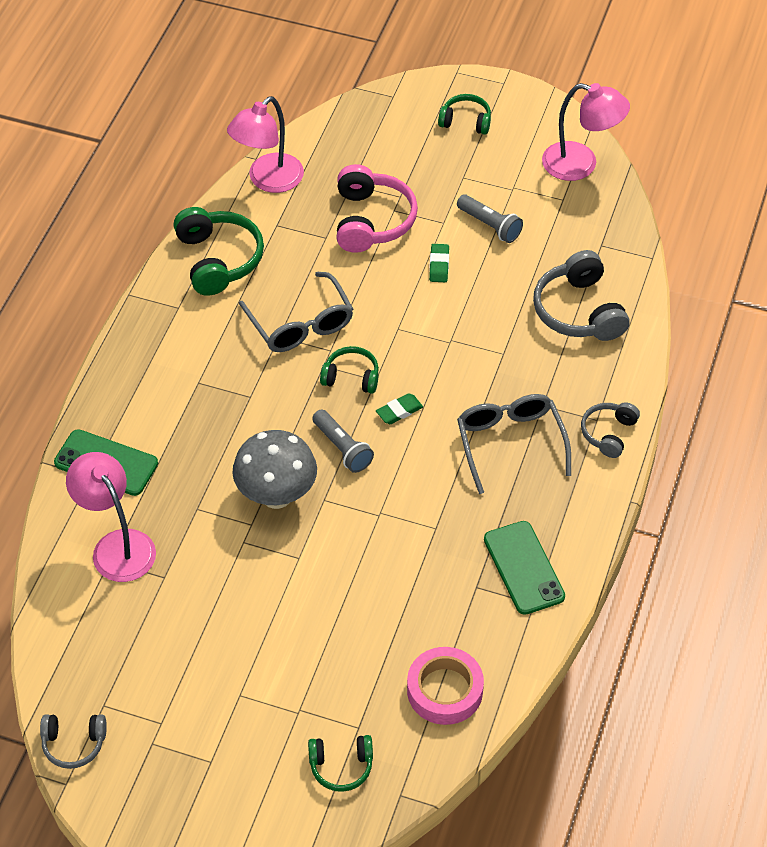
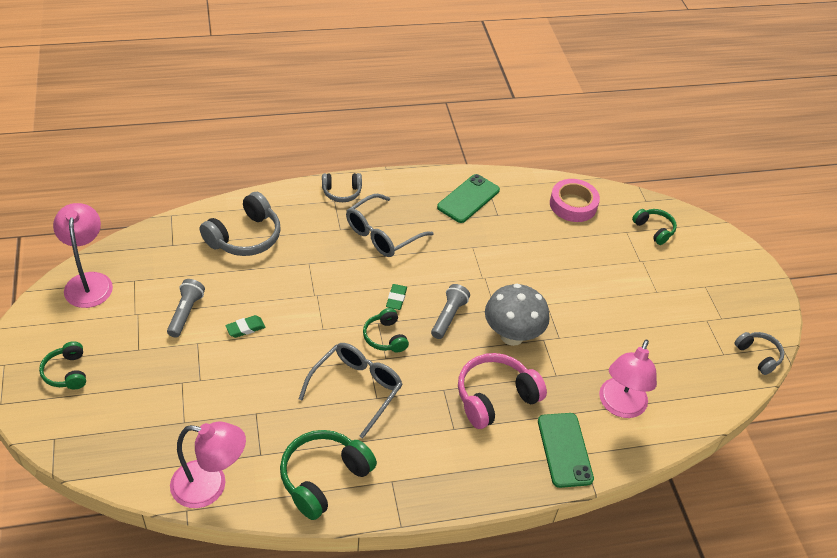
camera: 125 degrees left, 5 degrees down
pink headphones [337,164,418,253] -> pink headphones moved to [458,353,547,429]
green eraser [376,393,423,424] -> green eraser turned 75 degrees clockwise [386,284,407,310]

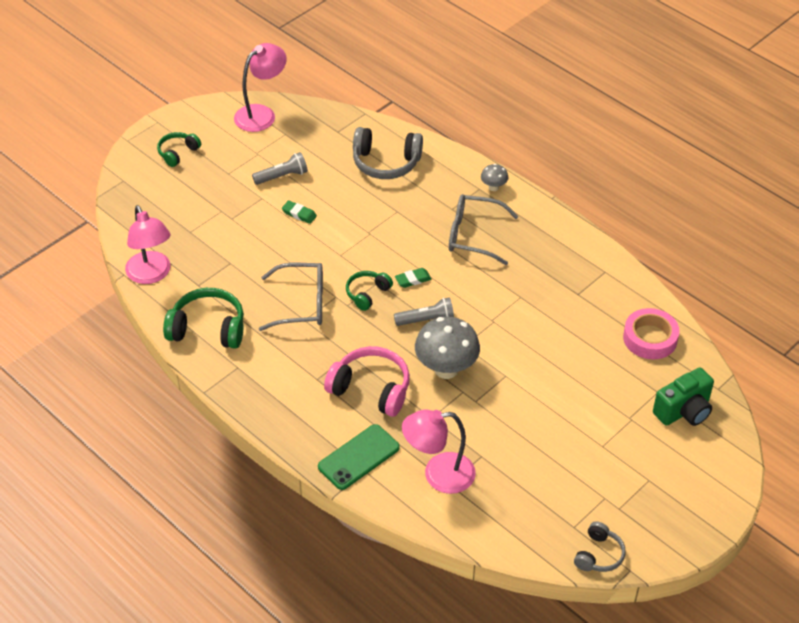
camera: 60 degrees right, 0 degrees up
grey headphones [322,173,362,202] -> grey mushroom [481,164,508,191]
green phone [437,174,500,223] -> none
green headphones [632,209,677,245] -> green camera [653,367,714,426]

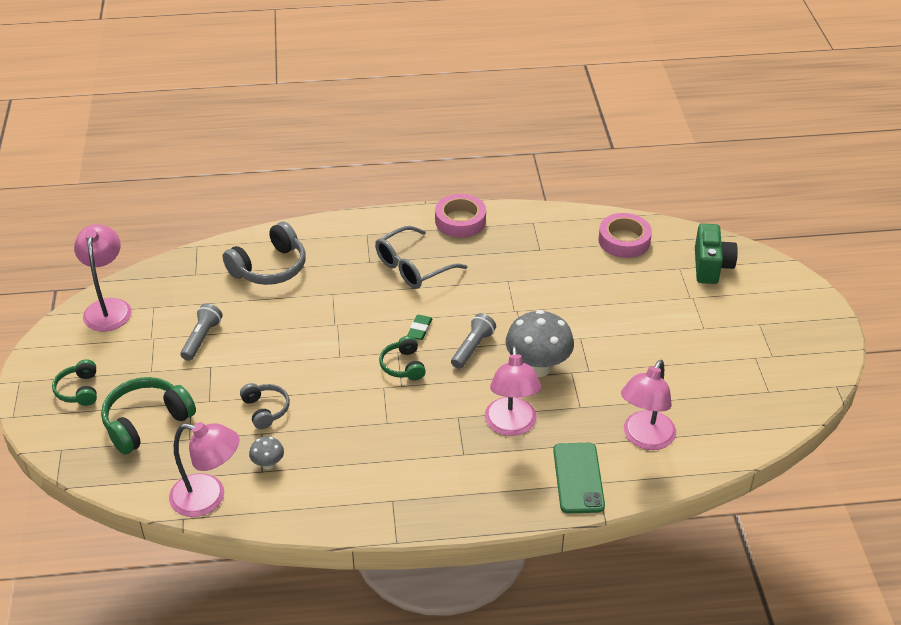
camera: 50 degrees left, 5 degrees down
green headphones [163,288,244,349] -> green headphones moved to [101,377,196,455]
grey glasses [259,263,323,331] -> none
green eraser [282,200,317,224] -> none
pink headphones [324,346,410,417] -> pink lamp [485,346,541,436]
grey mushroom [481,164,508,191] -> grey mushroom moved to [249,436,284,470]
grey headphones [574,521,626,572] -> grey headphones moved to [240,383,290,429]
none -> pink tape [435,194,486,238]

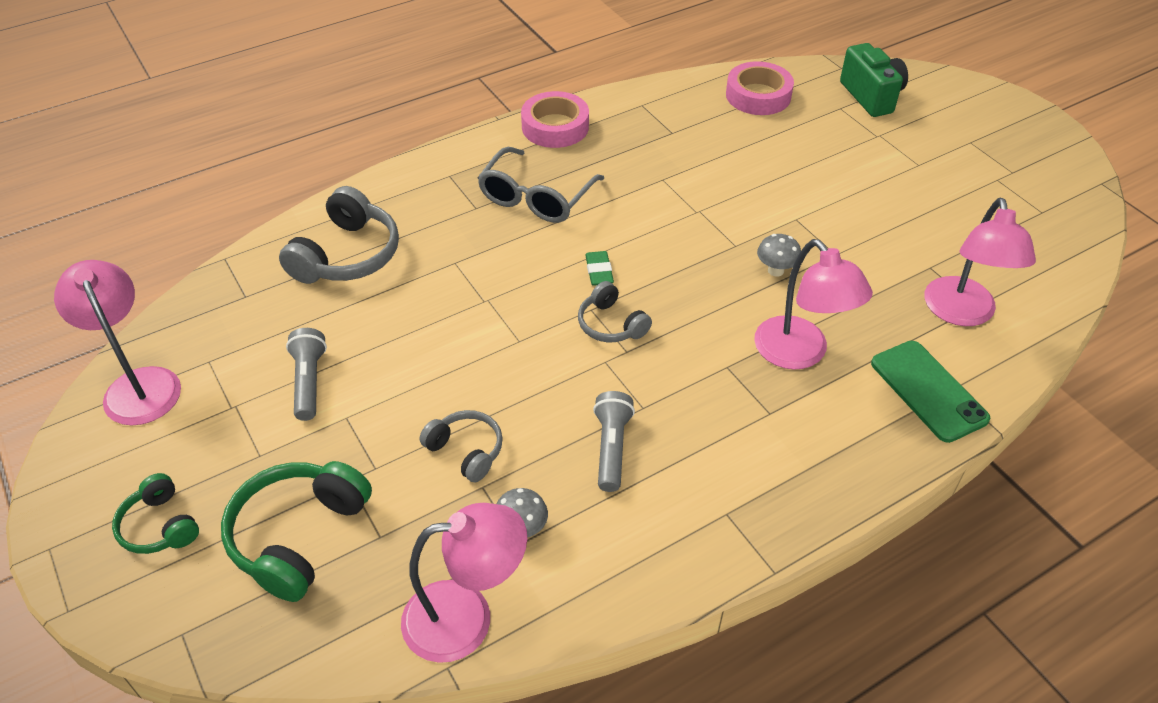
camera: 25 degrees left, 5 degrees up
green headphones [379,336,426,381] -> grey headphones [578,281,652,342]
grey flashlight [451,313,496,369] -> grey flashlight moved to [593,391,635,492]
grey mushroom [506,310,574,377] -> grey mushroom [757,234,801,277], size x0.48

